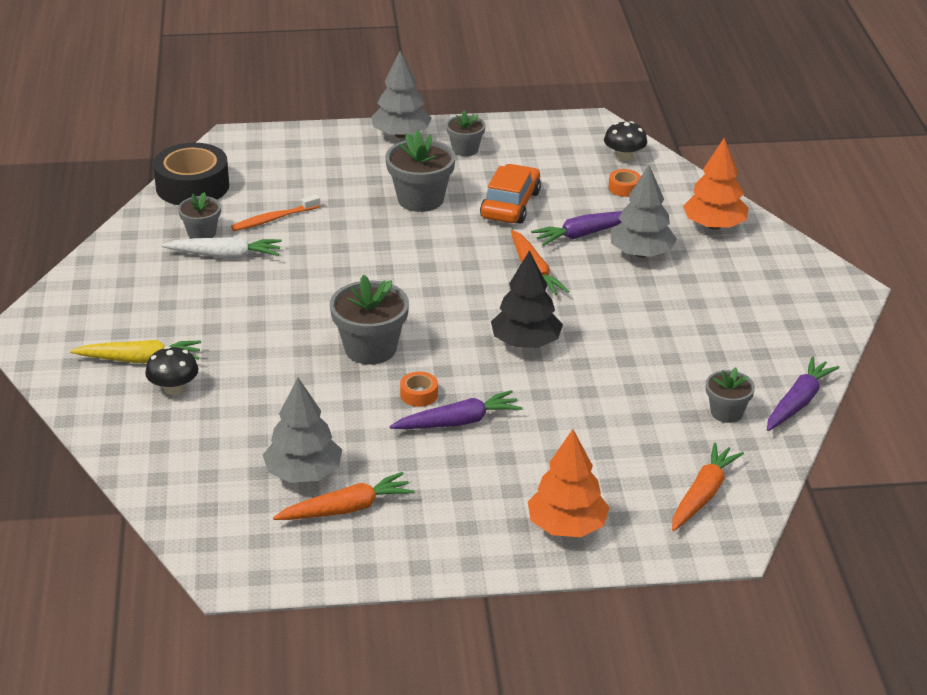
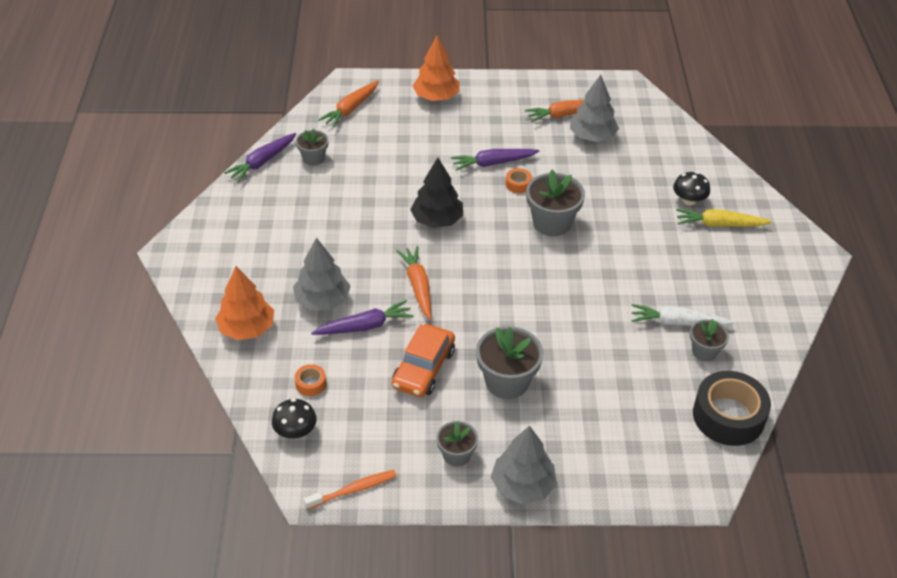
camera: 175 degrees left, 10 degrees up
orange toothbrush [231,195,320,231] -> orange toothbrush moved to [304,470,397,510]

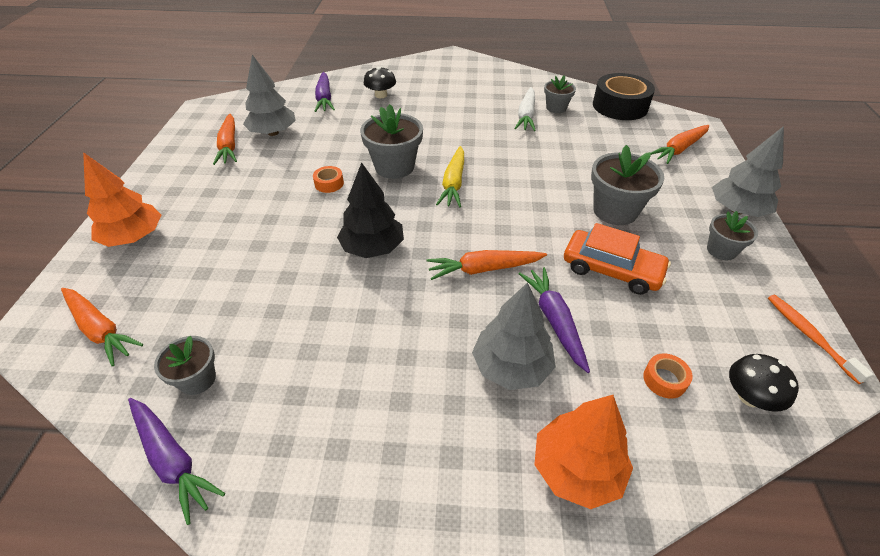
camera: 85 degrees left, 0 degrees up
purple carrot [451,149,539,171] -> purple carrot moved to [314,72,335,112]
yellow carrot [676,209,772,227] -> yellow carrot moved to [436,146,464,207]
none -> orange carrot [651,125,709,164]

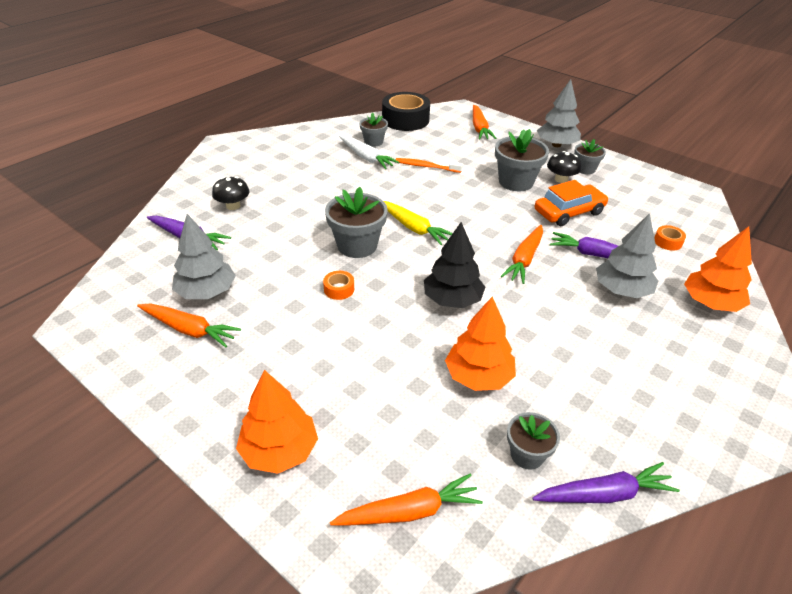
camera: 55 degrees left, 5 degrees down
black mushroom [729,354,799,412] -> black mushroom moved to [547,151,581,183]
orange toothbrush [768,295,874,384] -> orange toothbrush moved to [396,158,463,173]
none -> orange tree [445,296,516,391]

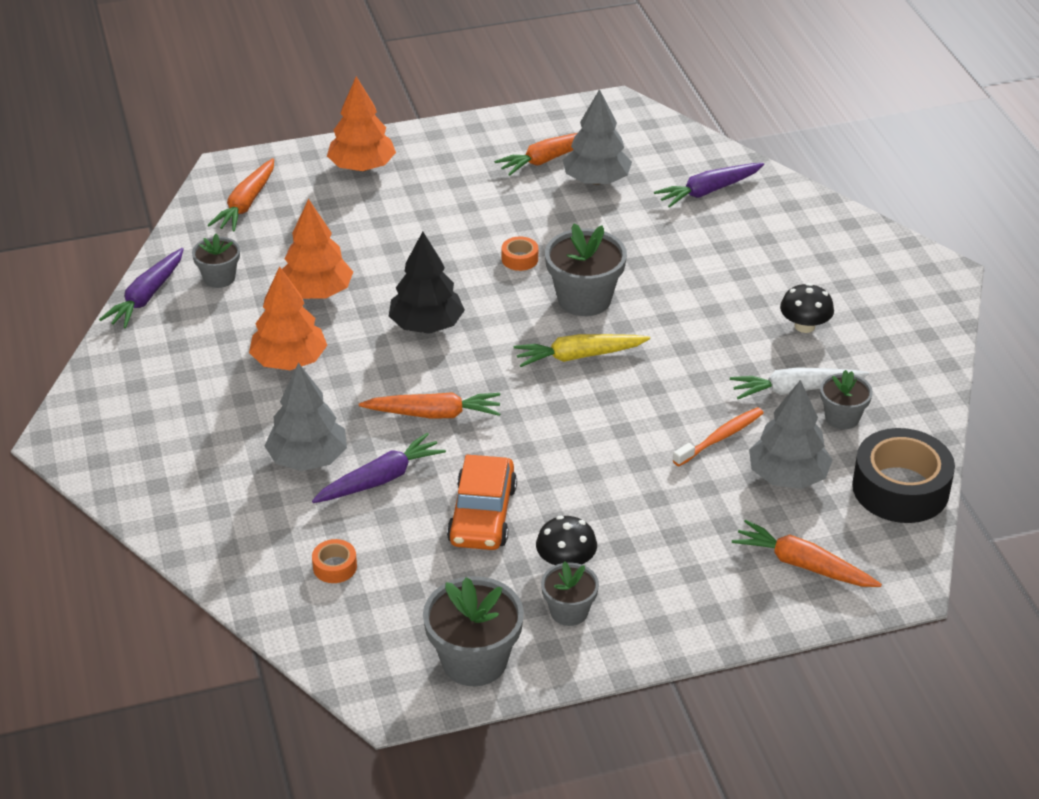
camera: 125 degrees right, 0 degrees up
black mushroom [212,176,249,210] -> black mushroom moved to [780,283,834,333]
grey flower pot [495,129,549,191] -> grey flower pot moved to [423,576,524,686]
orange carrot [501,225,543,284] -> orange carrot turned 120 degrees clockwise [359,392,501,418]
grey tree [537,79,581,147] -> grey tree moved to [749,380,833,489]
orange tree [684,226,752,312] -> orange tree moved to [249,266,327,370]

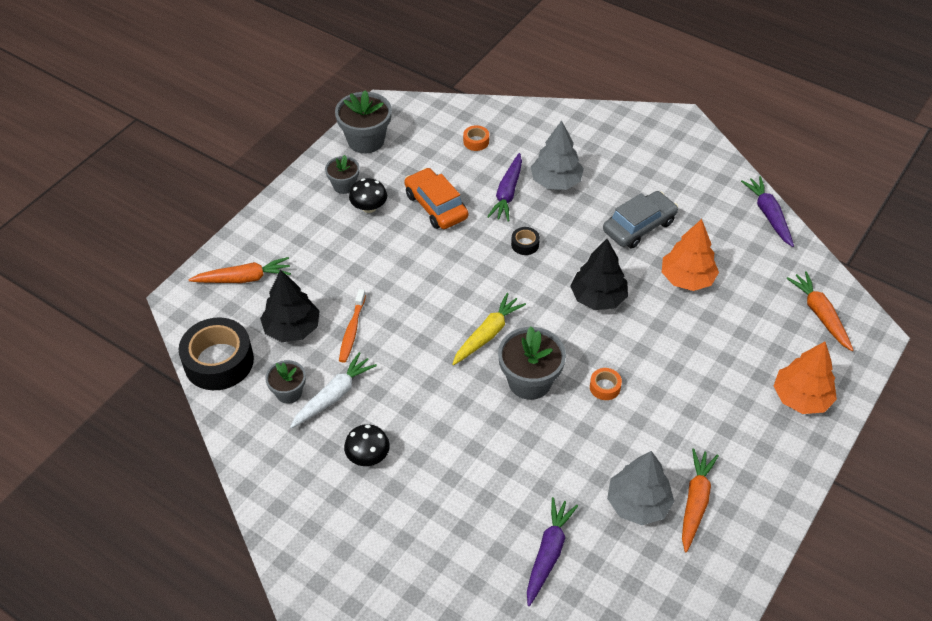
camera: 140 degrees right, 10 degrees up
grey flower pot [192,234,240,288] -> none
orange tree [249,266,327,370] -> grey car [603,191,678,248]
orange carrot [359,392,501,418] -> black tape [511,227,540,255]
grey tree [749,380,833,489] -> black tree [260,270,320,342]

